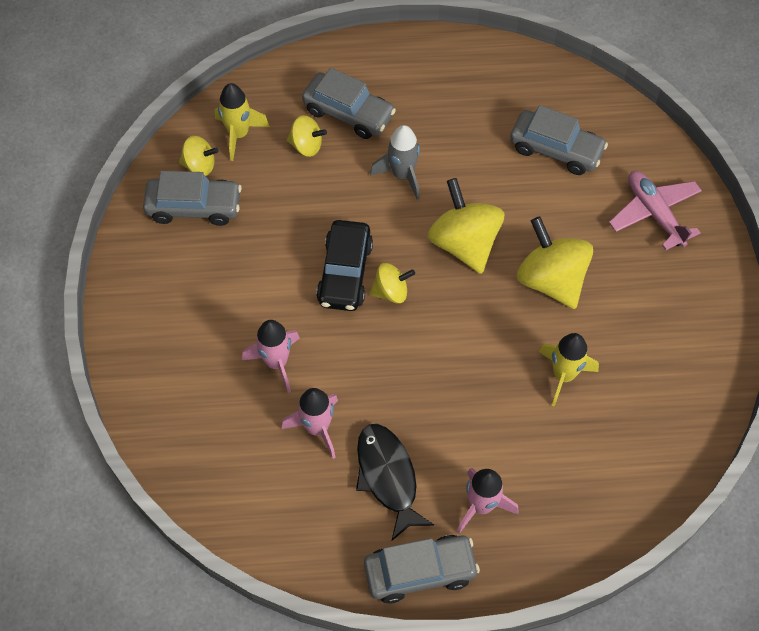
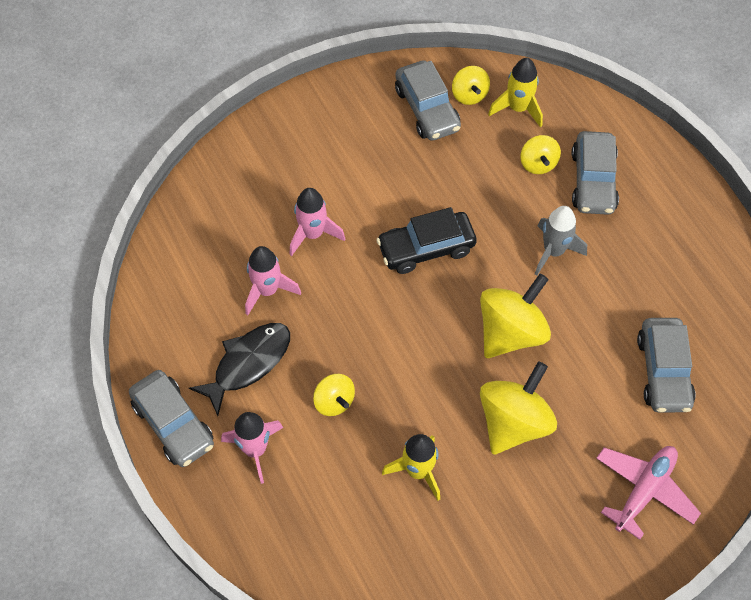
camera: 65 degrees right, 0 degrees up
yellow spinning top [369,263,415,303] -> yellow spinning top moved to [313,374,355,416]

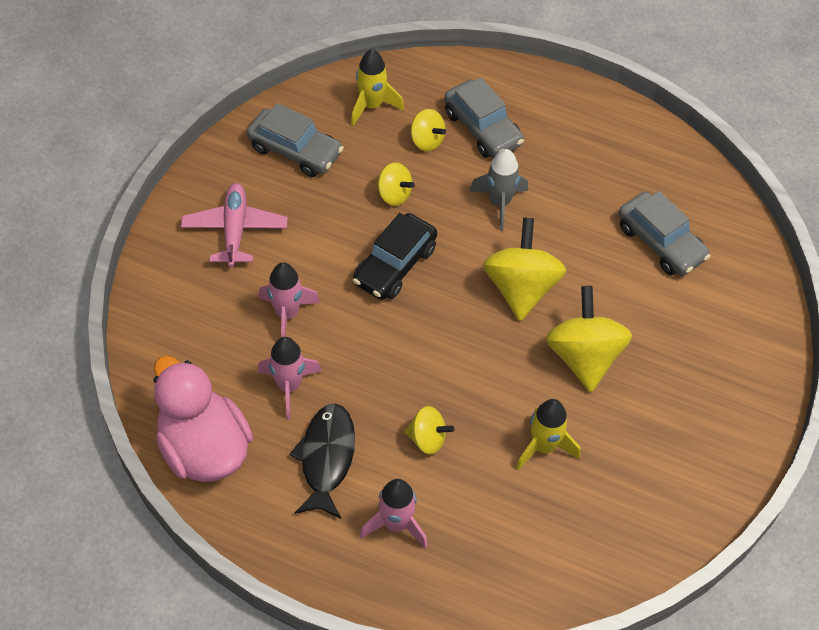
camera: 40 degrees left, 5 degrees down
grey car [129,370,214,467] -> none
yellow spinning top [452,66,490,105] -> yellow spinning top moved to [376,162,415,206]
pink plane [596,446,701,540] -> pink plane moved to [181,183,288,267]
none -> pink duck [153,356,253,482]

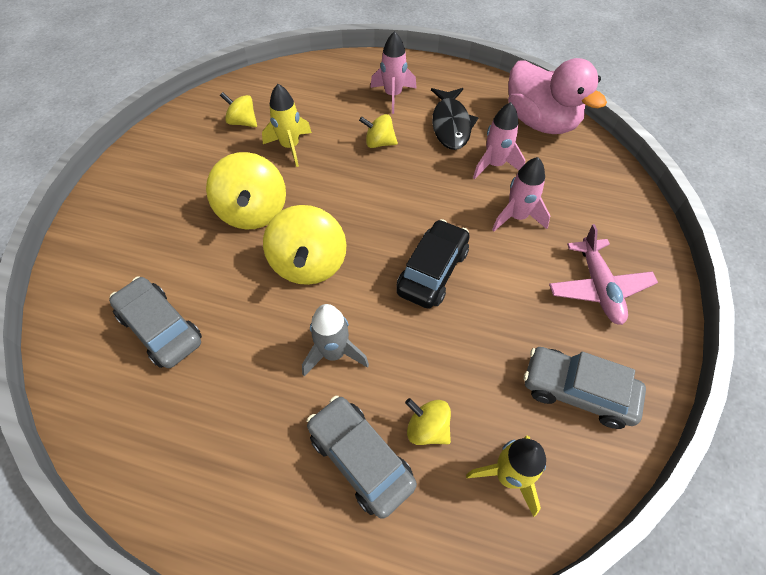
camera: 175 degrees right, 0 degrees up
yellow spinning top [376,162,415,206] -> yellow spinning top moved to [220,92,257,127]

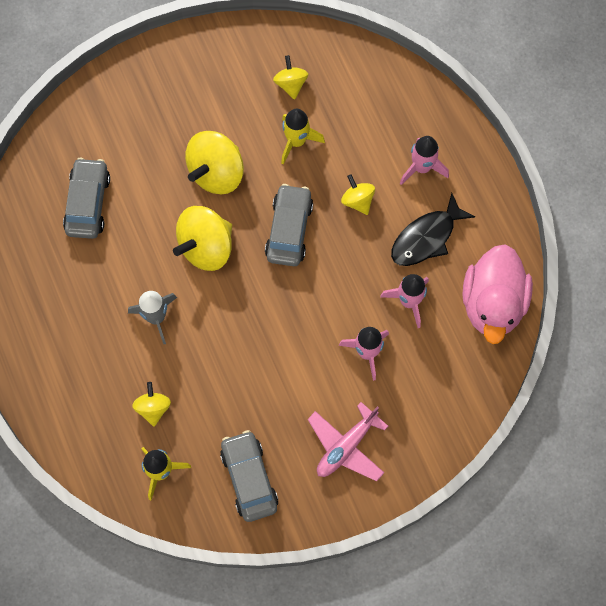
camera: 50 degrees right, 15 degrees up
grey car [306,396,417,519] -> grey car moved to [265,184,313,266]
black car [396,219,469,309] -> none

